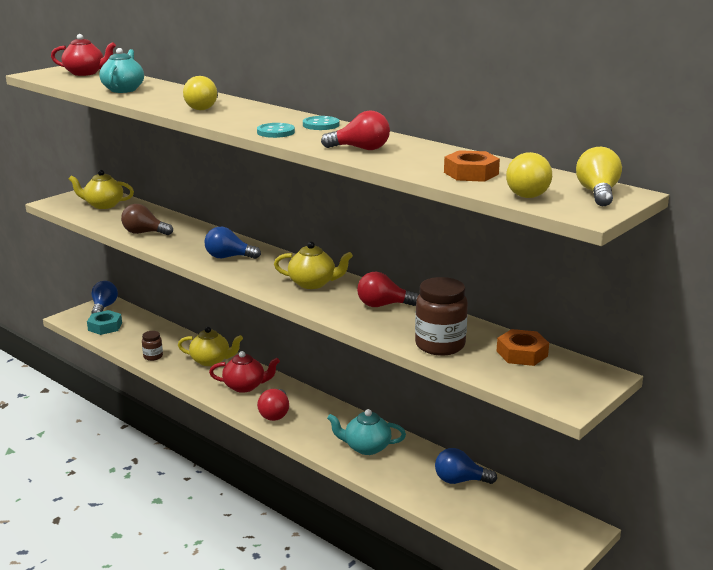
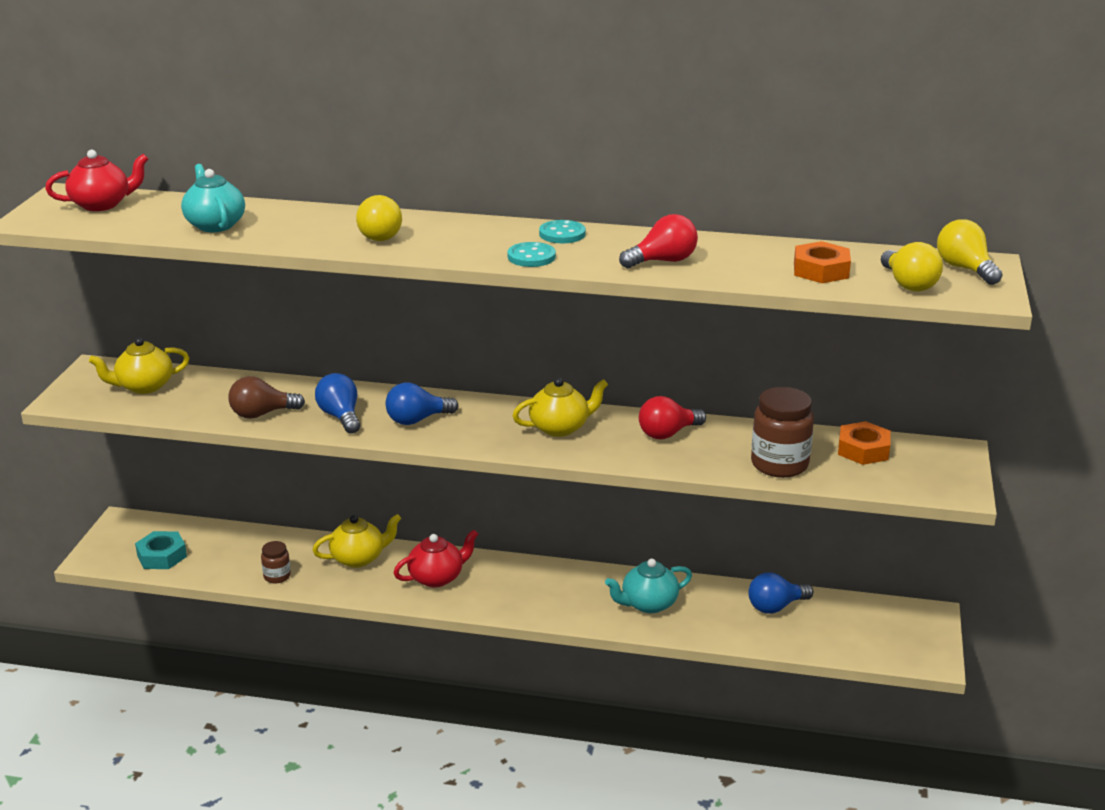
camera: 30 degrees left, 5 degrees up
blue light bulb [92,281,118,313] -> blue light bulb moved to [315,373,360,434]
red light bulb [257,389,289,421] -> none

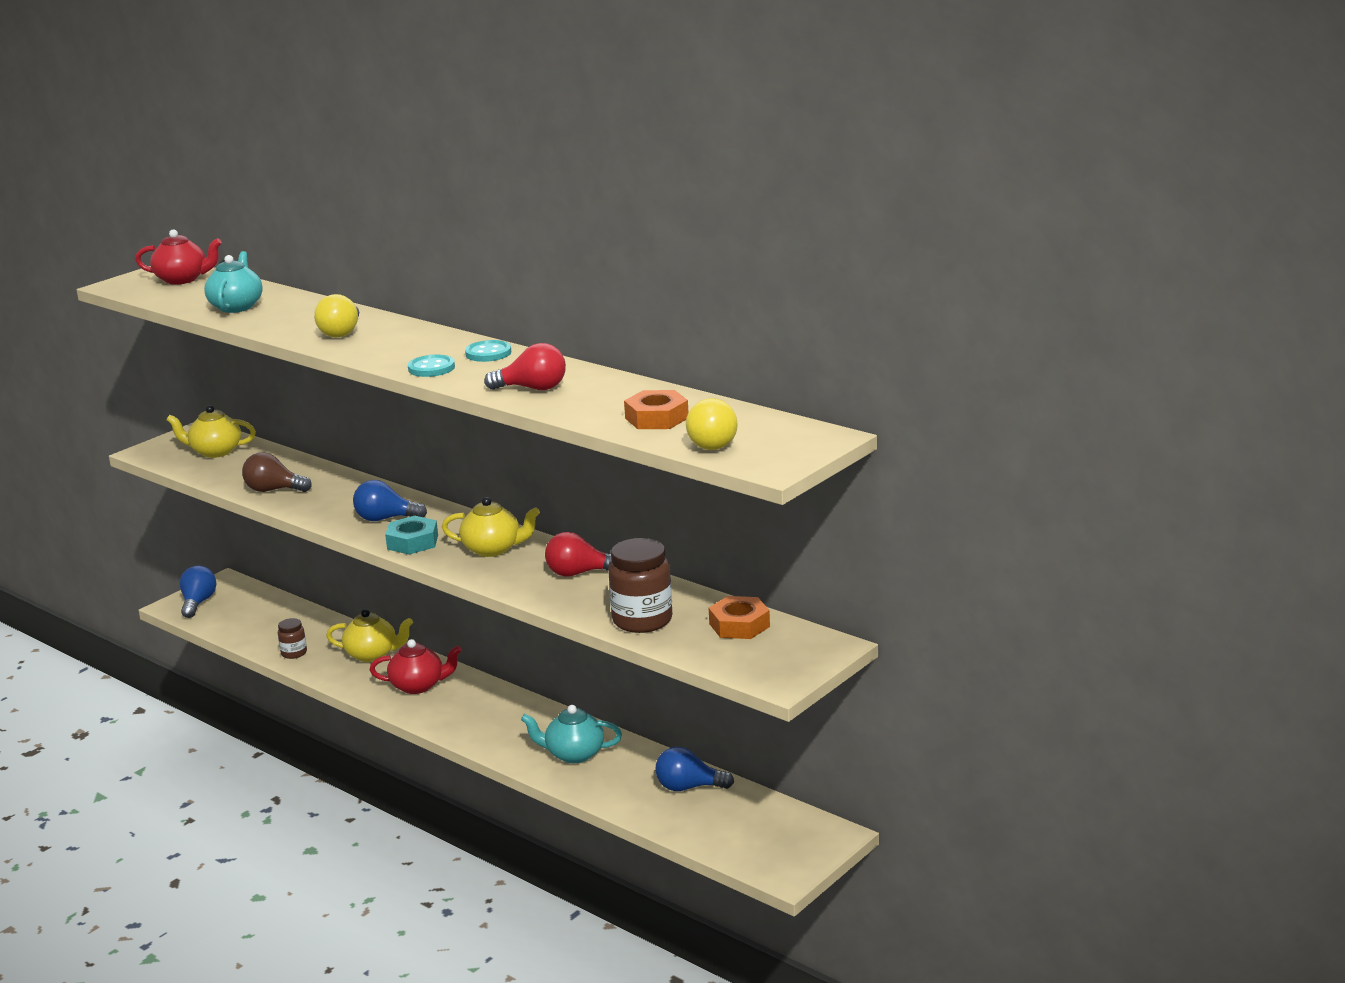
camera: 30 degrees right, 5 degrees down
turquoise nut [135,531,187,569] -> turquoise nut moved to [385,516,438,555]
blue light bulb [315,373,360,434] -> blue light bulb moved to [179,566,216,618]
yellow light bulb [937,219,1003,285] -> none

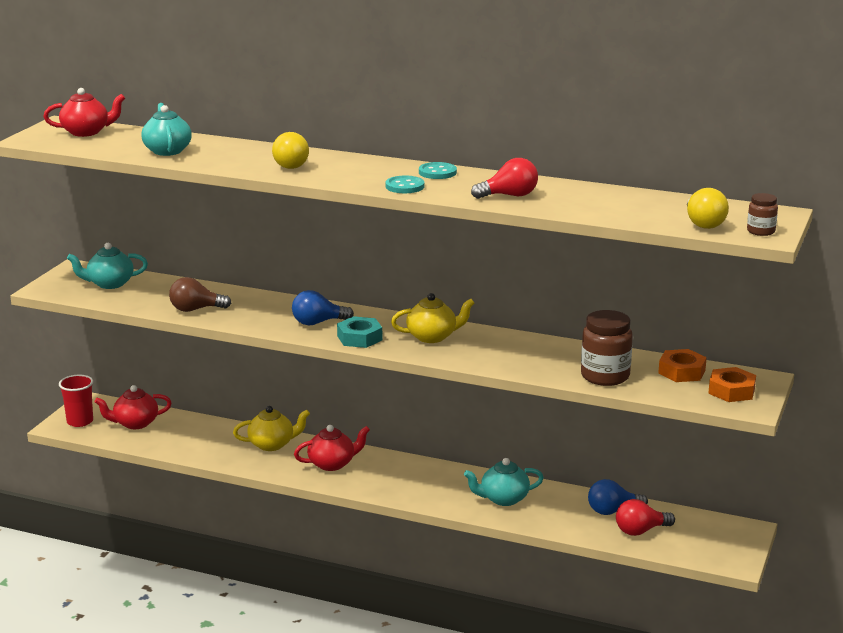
camera: 20 degrees left, 0 degrees up
yellow teapot [166,405,256,458] -> turquoise teapot [67,243,148,289]
blue light bulb [179,566,216,618] -> red cup [59,375,93,427]
brown jar [278,618,307,659] -> brown jar moved to [747,193,778,236]
red light bulb [545,532,611,577] -> red light bulb moved to [616,499,675,536]
orange nut [624,390,689,429] -> orange nut moved to [708,367,756,402]
none -> red teapot [94,385,172,429]

